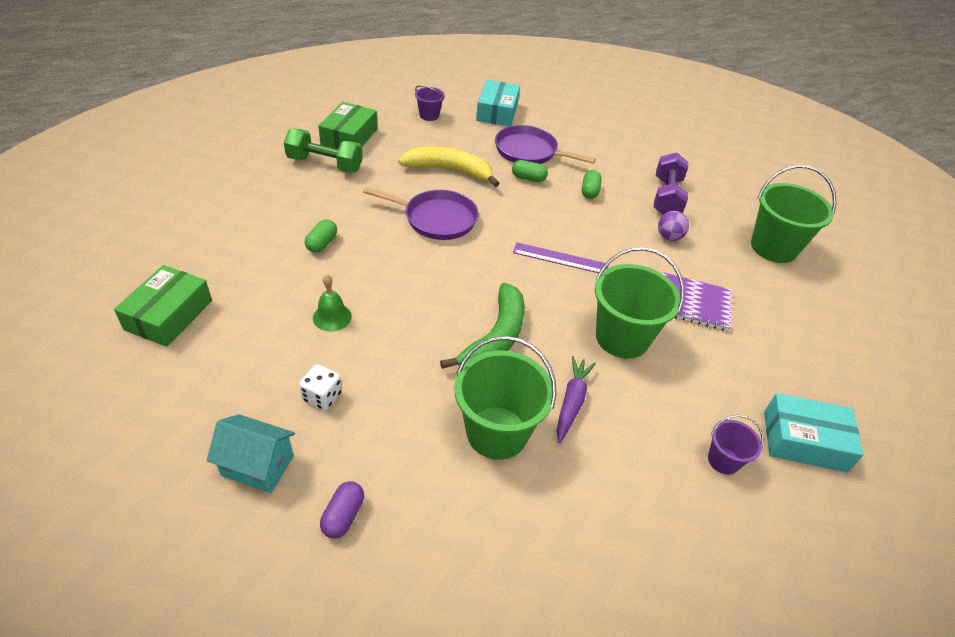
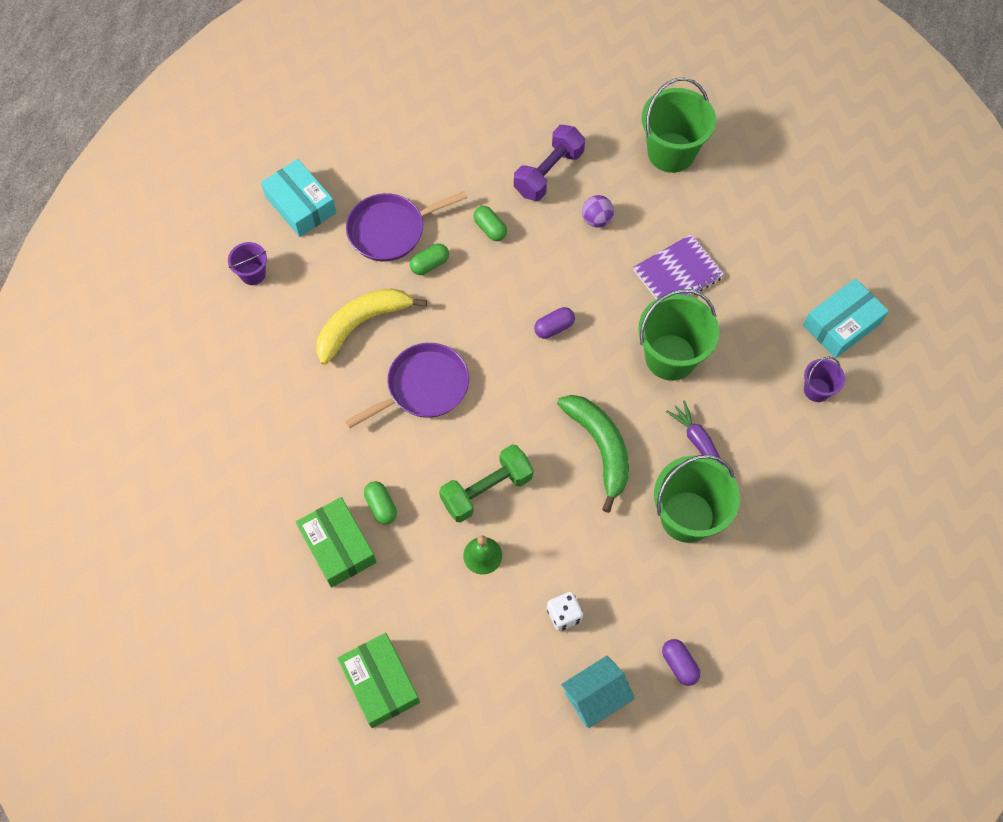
camera: 45 degrees left, 20 degrees up
green dumbbell [284,128,363,173] -> green dumbbell moved to [439,444,533,522]
green box [318,102,377,149] -> green box moved to [296,497,377,588]
purple ruler [513,242,609,273] -> purple capsule [534,307,575,339]
purple dumbbell [654,152,688,215] -> purple dumbbell turned 75 degrees clockwise [514,125,585,201]

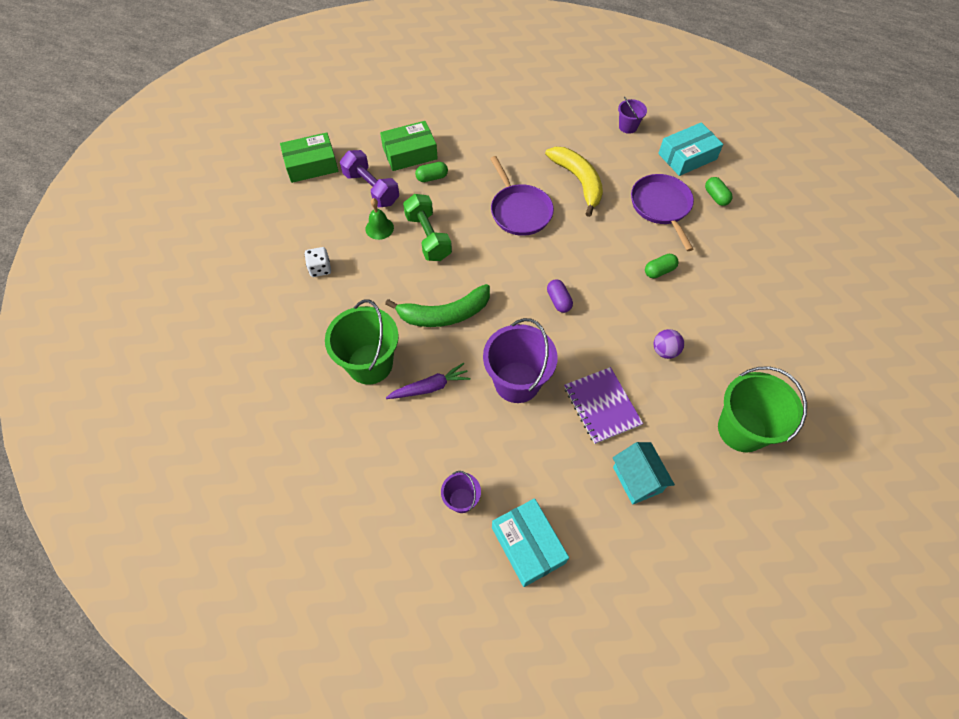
camera: 100 degrees right, 5 degrees down
green capsule [410,244,449,275] -> green capsule moved to [705,177,733,206]
purple dumbbell [514,125,585,201] -> purple dumbbell moved to [340,150,399,207]
turquoise house [561,656,635,728] -> turquoise house moved to [613,442,675,505]
green bucket [638,289,719,381] -> purple bucket [483,318,558,403]
purple capsule [662,639,700,686] -> none

